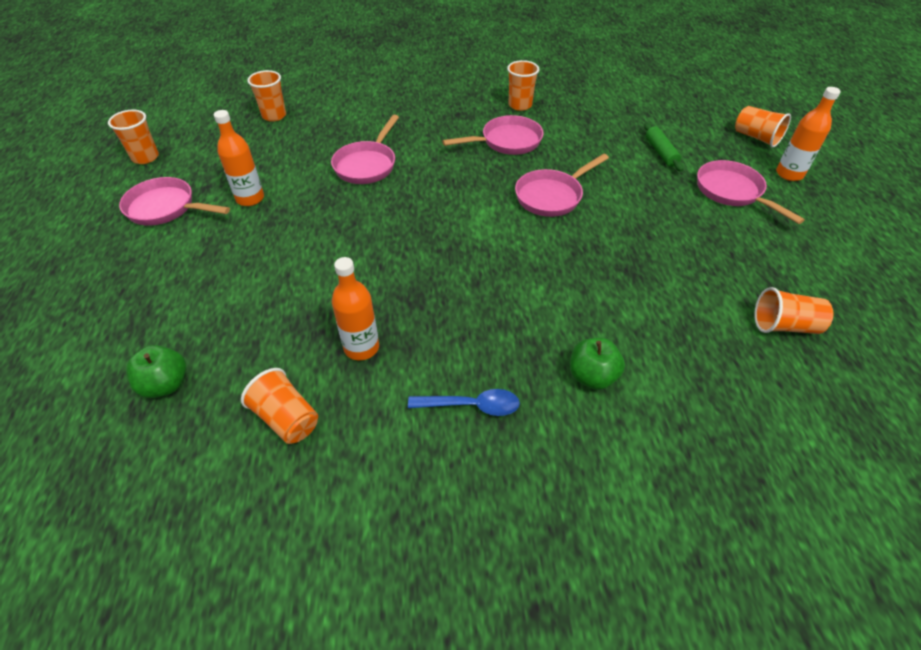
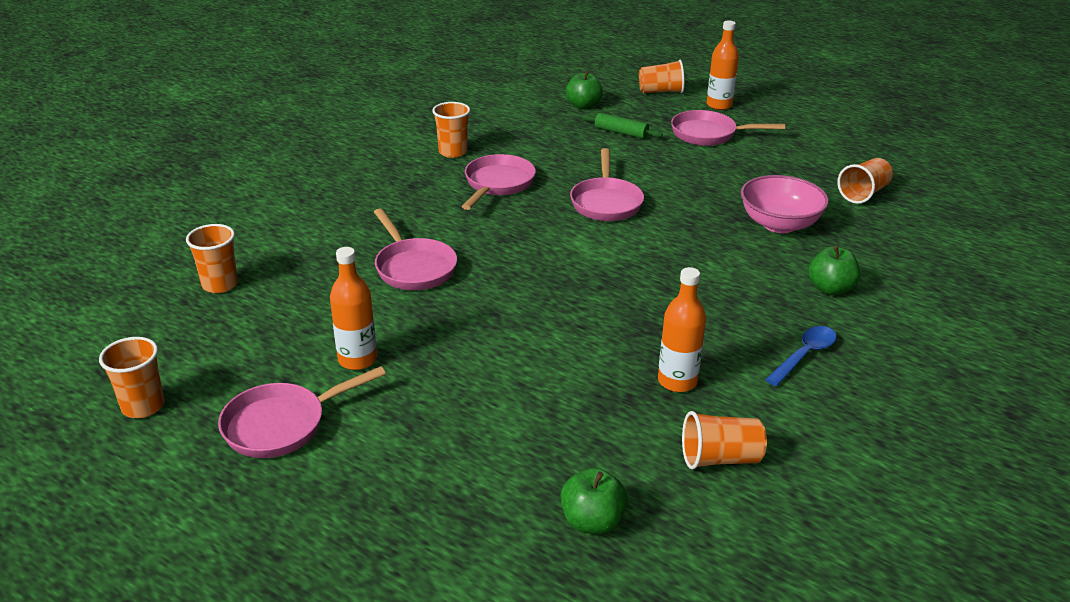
camera: 50 degrees left, 15 degrees down
none -> green apple [566,71,603,109]
none -> pink bowl [741,175,829,233]

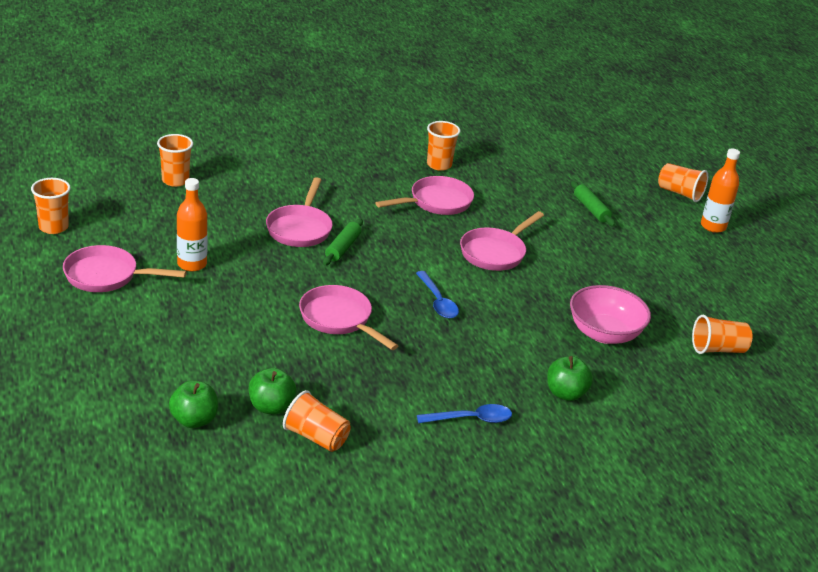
camera: 35 degrees right, 0 degrees up
green apple [566,71,603,109] -> green apple moved to [249,368,297,415]
orange bottle [658,267,706,392] -> none
pink pan [671,110,785,146] -> pink pan moved to [299,285,398,350]
none -> green rolling pin [323,219,363,265]
none -> blue spoon [416,271,459,318]

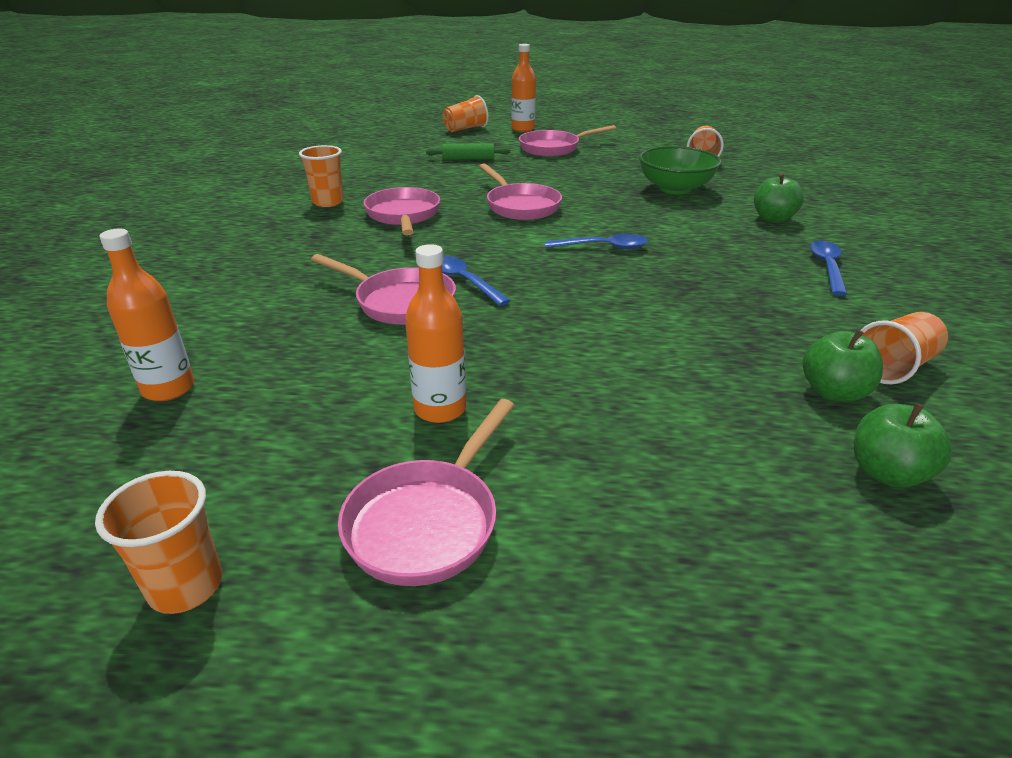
camera: 65 degrees left, 0 degrees up
orange cup [157,134,193,187] -> orange bottle [99,229,194,401]
pink pan [299,285,398,350] -> pink pan moved to [519,125,616,157]
green rolling pin [323,219,363,265] -> blue spoon [442,256,511,306]
pink bowl [570,285,651,344] -> green bowl [639,146,721,194]

